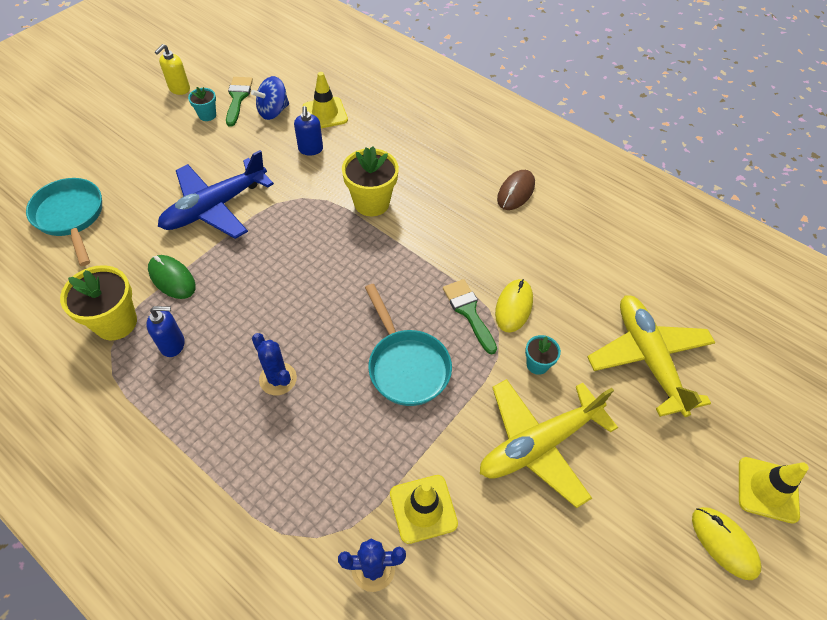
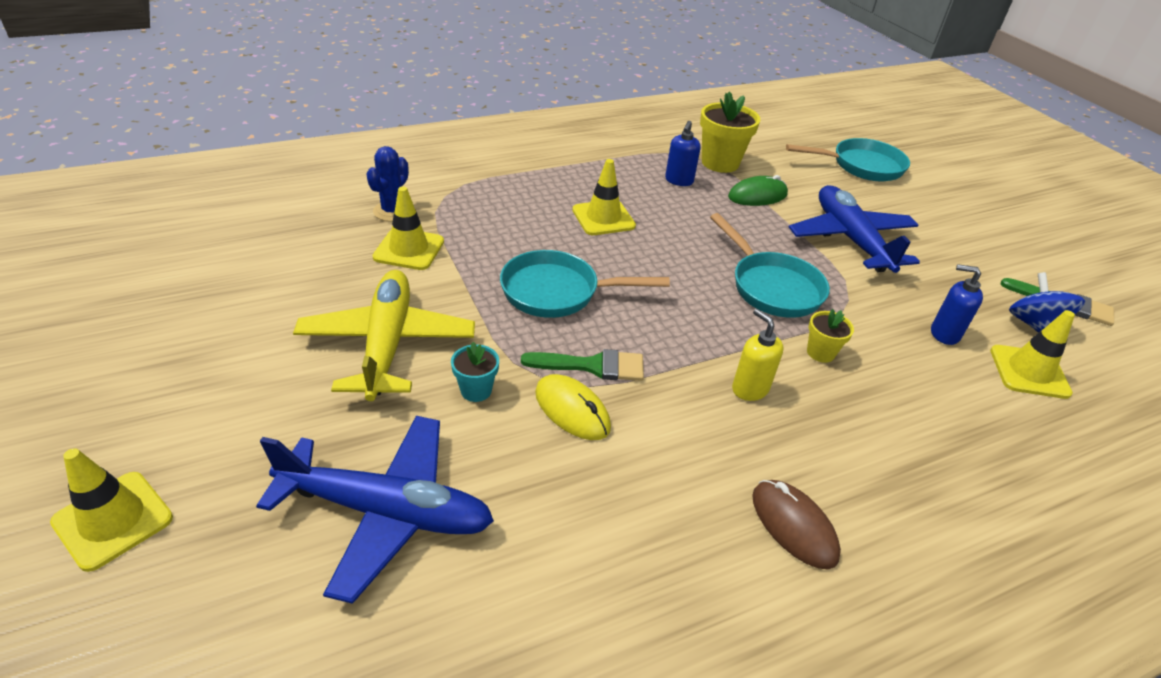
camera: 115 degrees right, 15 degrees down
yellow soap dispenser [155,44,190,95] -> yellow soap dispenser moved to [732,309,784,401]
turquoise flower pot [188,87,216,121] -> none
blue cactus [252,333,297,395] -> yellow traffic cone [572,159,636,235]
yellow flower pot [342,146,399,216] -> yellow flower pot [807,309,854,363], size x0.53
yellow plane [588,295,716,417] -> blue plane [256,416,494,604]
yellow mouse [692,507,761,580] -> none
none -> turquoise pan [710,213,830,318]

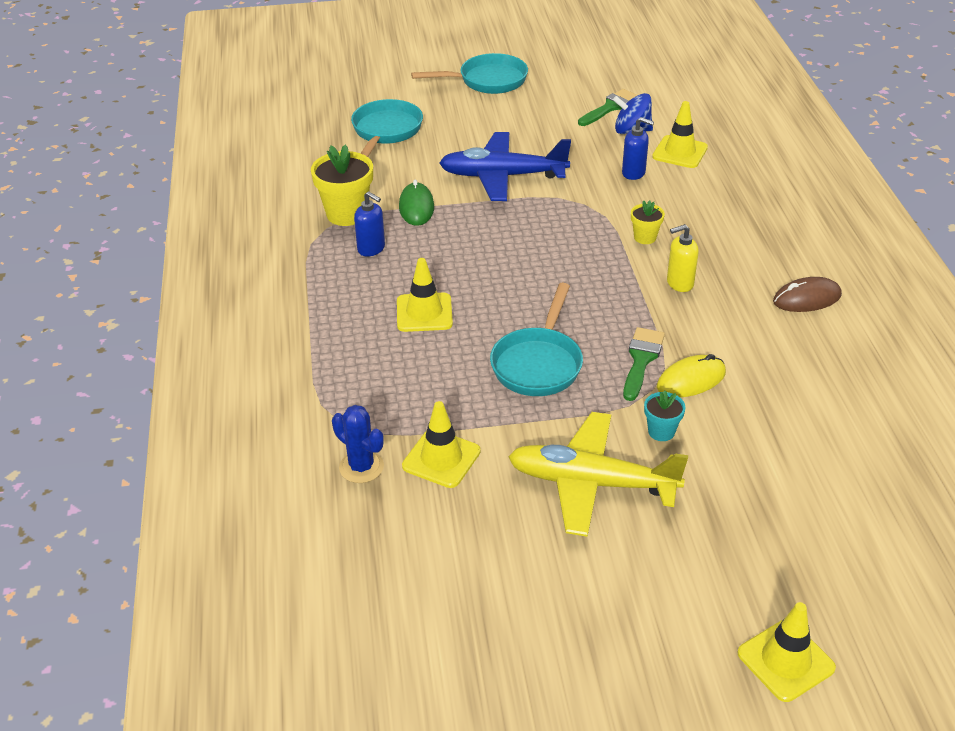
camera: 70 degrees left, 0 degrees up
blue plane [256,416,494,604] -> none
turquoise pan [710,213,830,318] -> turquoise pan moved to [411,53,528,94]
blue soap dispenser [931,264,983,345] -> blue soap dispenser turned 105 degrees counterclockwise [622,117,654,180]

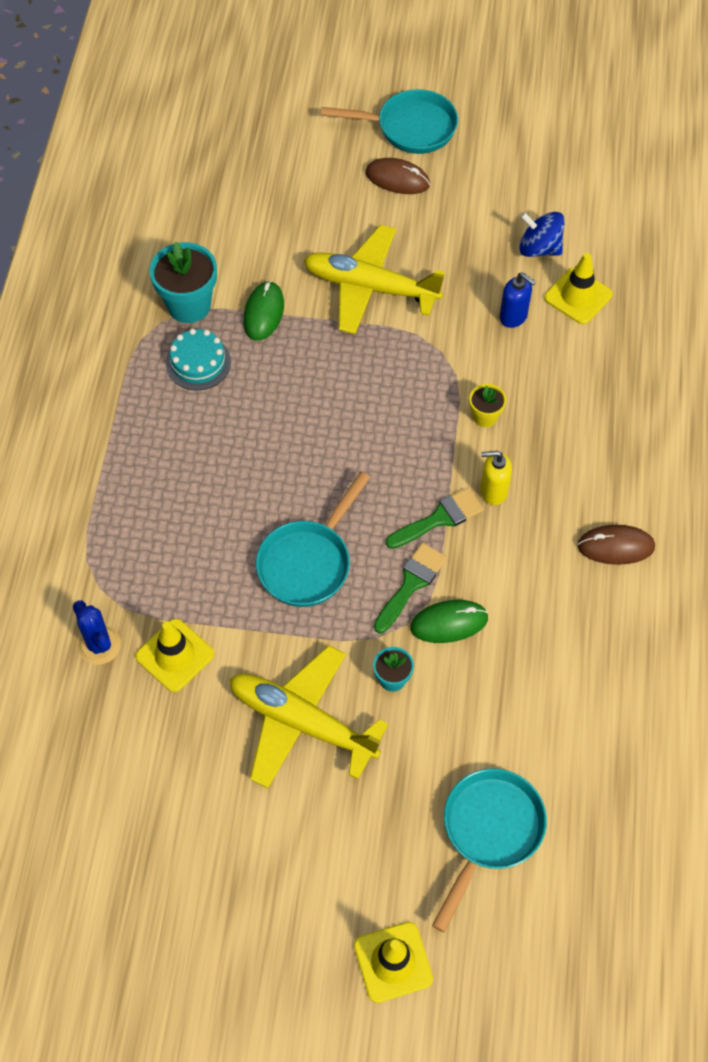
camera: 15 degrees right, 20 degrees up
yellow flower pot [311,144,373,226] -> turquoise flower pot [149,242,217,323]
turquoise pan [351,99,423,157] -> turquoise pan moved to [432,768,547,932]
blue soap dispenser [354,191,385,256] -> turquoise cake [166,329,231,390]
yellow traffic cone [397,258,453,332] -> none
blue plane [439,132,571,201] -> yellow plane [304,225,445,334]
green brush [578,89,638,126] -> green brush moved to [386,487,484,549]
yellow mouse [657,354,726,397] -> green mouse [410,600,489,643]
none -> brown mouse [365,158,430,194]

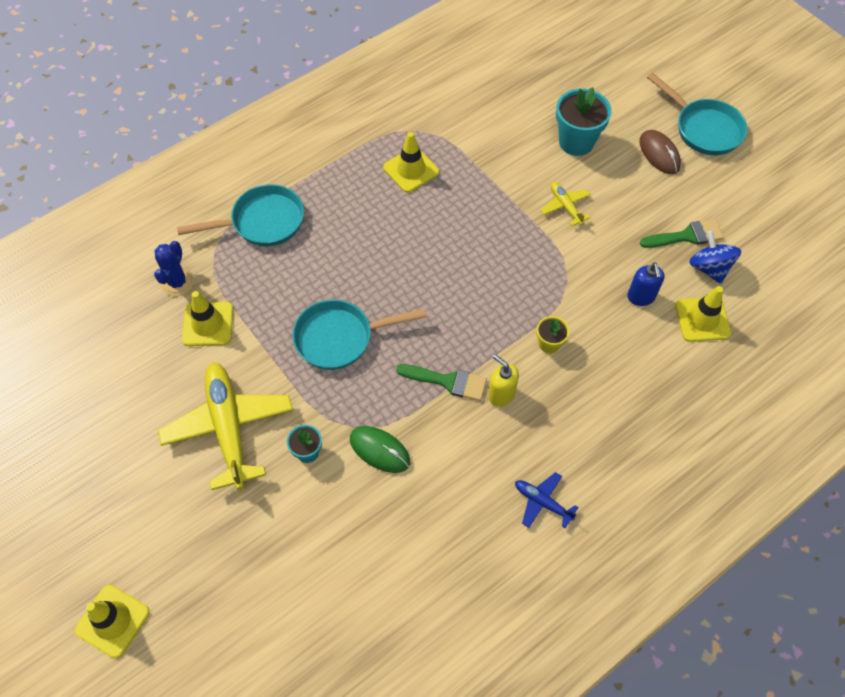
camera: 45 degrees right, 0 degrees up
turquoise flower pot [149,242,217,323] -> turquoise flower pot moved to [556,87,612,156]
turquoise cake [166,329,231,390] -> yellow traffic cone [383,132,439,193]
green mouse [243,281,284,341] -> none
yellow plane [304,225,445,334] -> yellow plane [541,182,591,226], size x0.47
green brush [374,543,447,633] -> green brush moved to [640,219,724,248]
turquoise pan [432,768,547,932] -> turquoise pan moved to [177,184,304,246]
brown mouse [577,525,655,565] -> blue plane [515,472,579,528]

